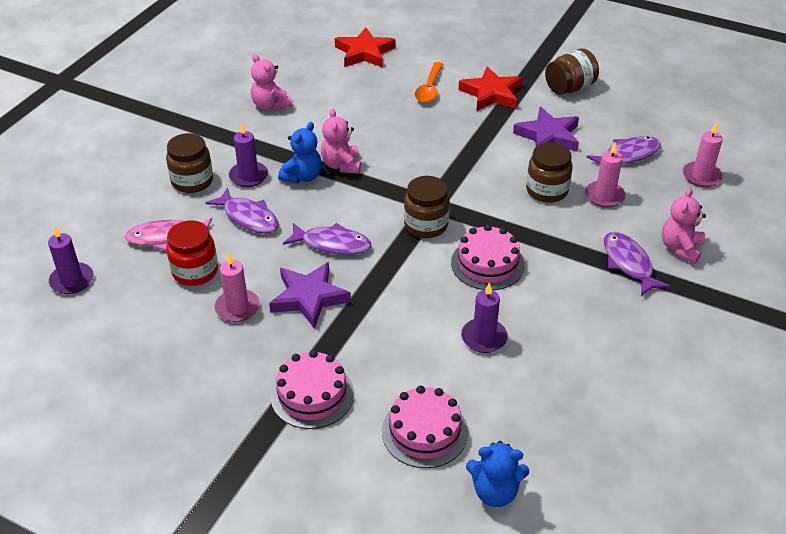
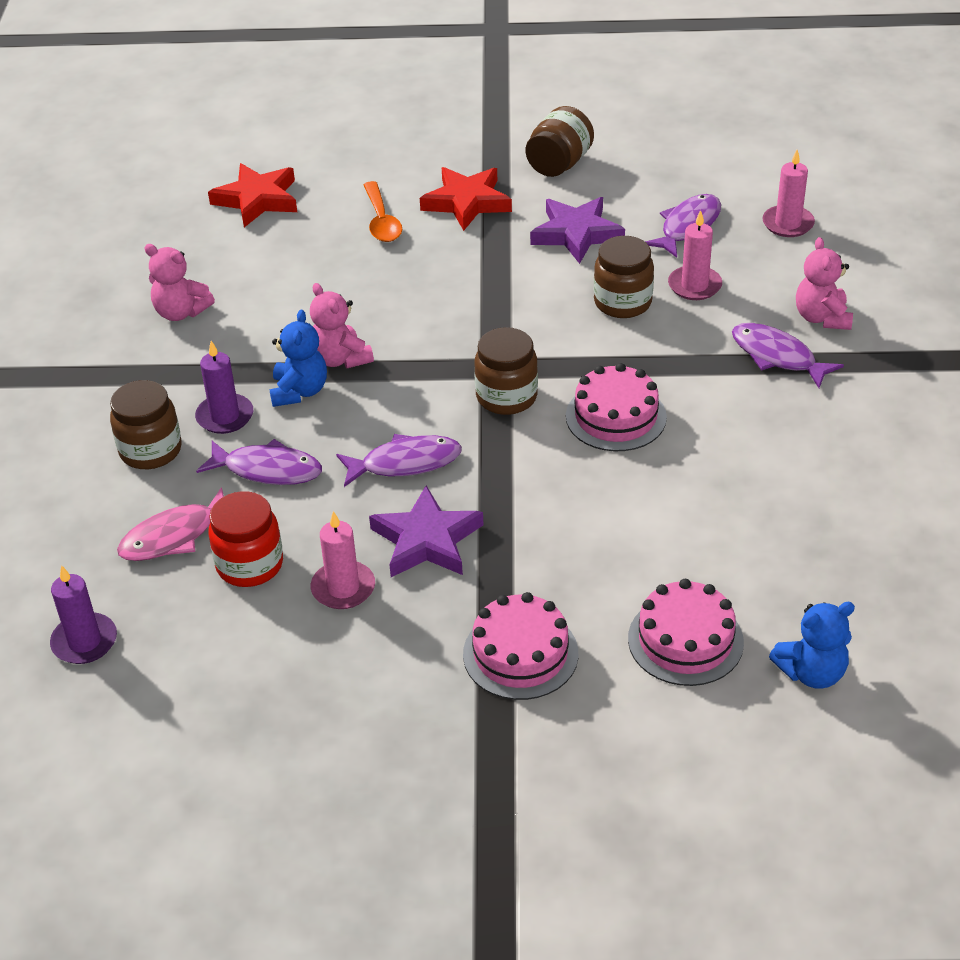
camera: 25 degrees left, 0 degrees up
purple candle [461,282,508,353] -> none

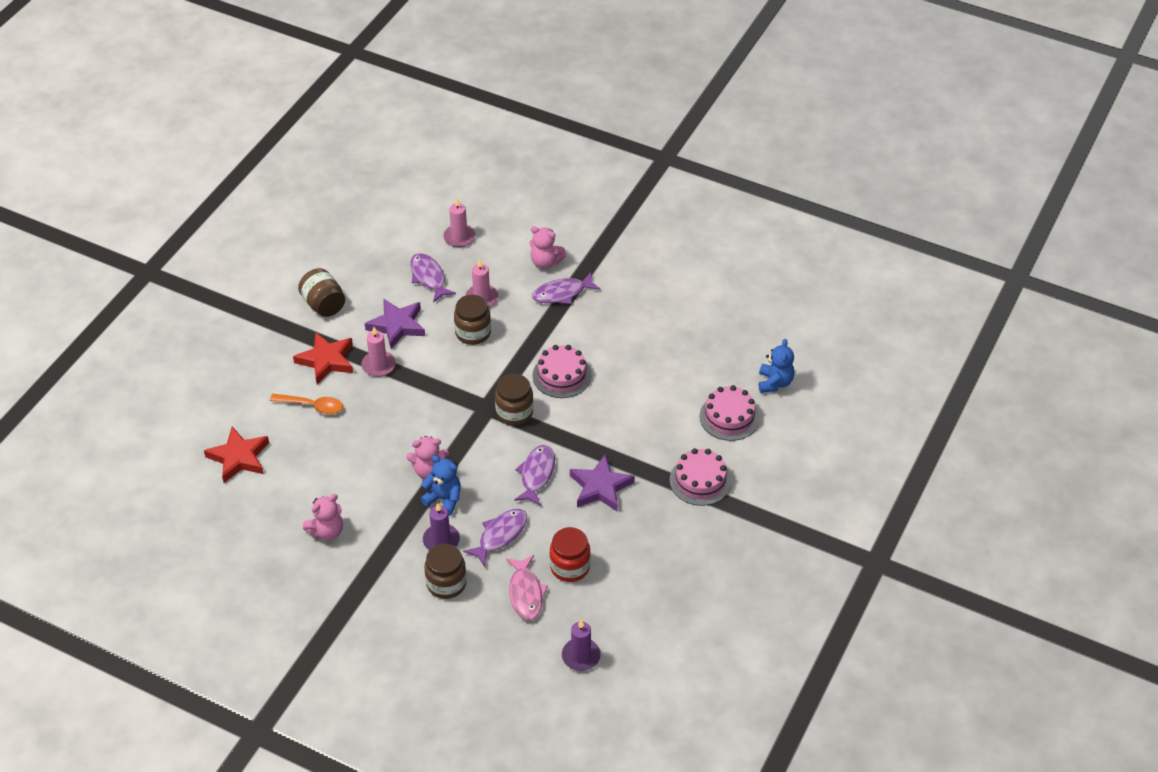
camera: 65 degrees left, 5 degrees up
pink candle [311,511,375,609] -> pink candle moved to [361,327,396,377]

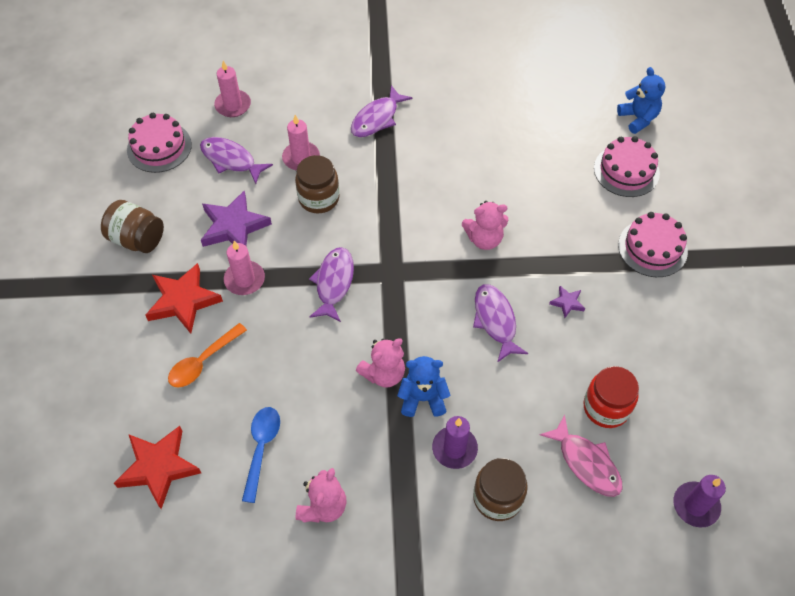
camera: 30 degrees left, 10 degrees up
orange spoon [270,394,343,414] -> orange spoon turned 150 degrees clockwise [168,323,247,388]
purple fish [463,509,527,567] -> purple fish moved to [309,247,354,322]
brown jar [495,374,534,425] -> none
pink teddy bear [530,226,566,269] -> pink teddy bear moved to [462,201,508,250]
pink cake [533,345,591,398] -> pink cake moved to [127,113,192,173]
purple star [570,455,635,512] -> purple star [549,286,585,318], size x0.47
none -> blue spoon [242,407,280,503]

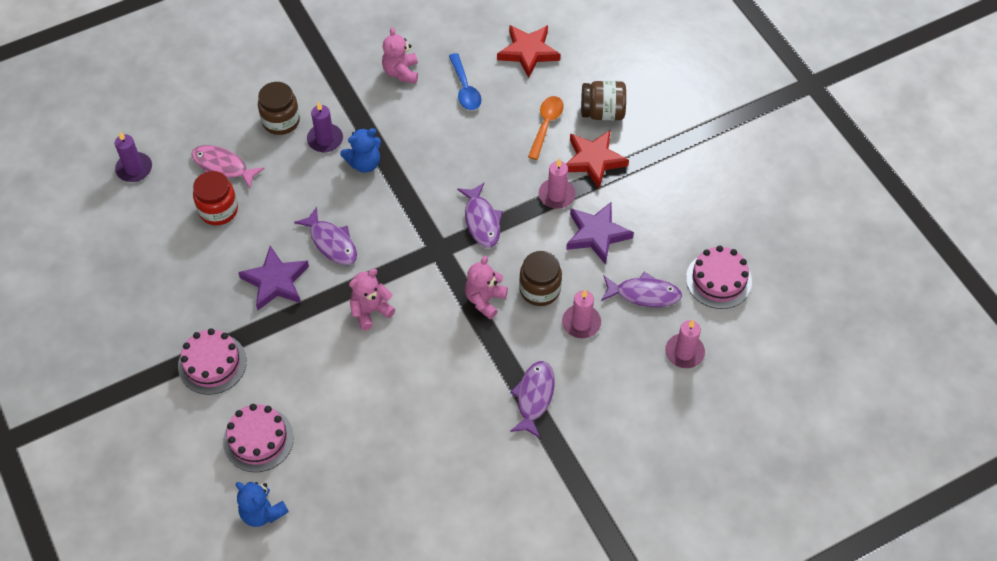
camera: 155 degrees right, 0 degrees up
brown jar [101,200,164,253] -> brown jar moved to [581,81,626,120]
pink teddy bear [356,338,405,388] -> pink teddy bear moved to [465,256,508,319]
purple star [549,286,585,318] -> purple star [238,246,309,310], size x2.14

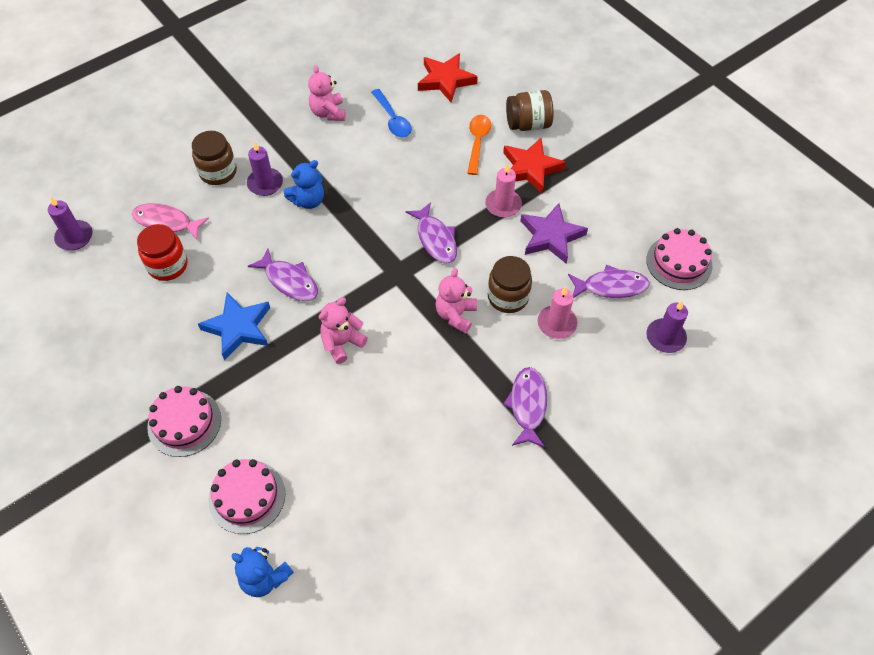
camera: 10 degrees left, 0 degrees up
purple star [238,246,309,310] -> blue star [198,293,270,360]
pink candle [665,320,705,368] -> purple candle [646,301,688,353]

